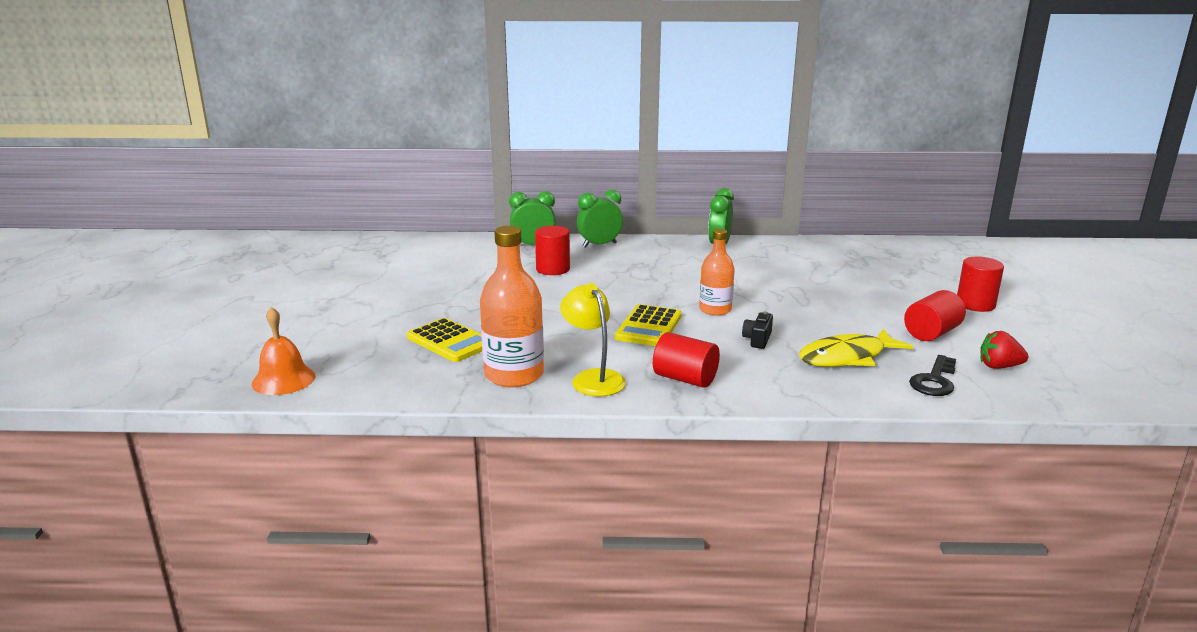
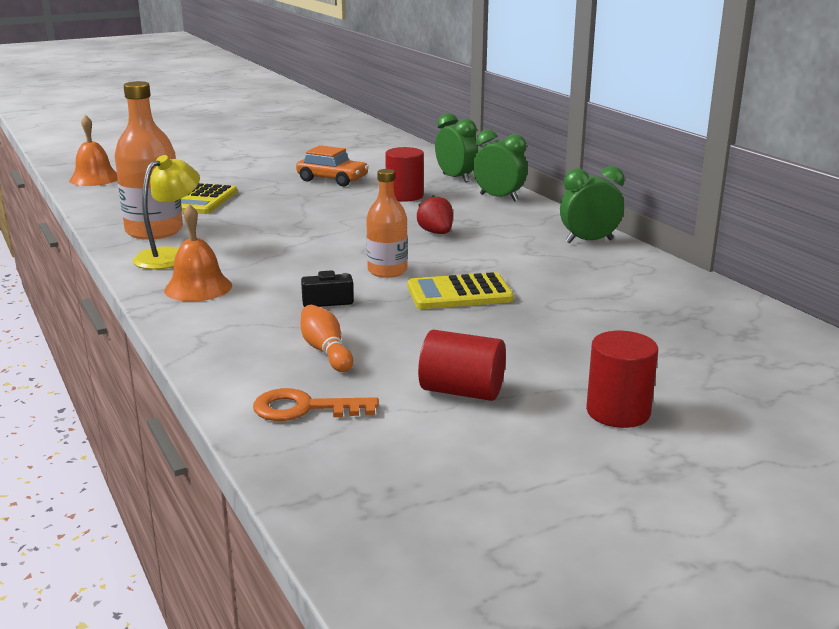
camera: 60 degrees right, 0 degrees up
yellow calculator [615,304,682,346] -> yellow calculator moved to [407,272,514,309]
red cylinder [653,332,720,388] -> orange bell [164,204,232,301]
yellow fish [799,329,913,367] -> orange bowling pin [301,305,353,372]
black key [909,355,956,396] -> orange key [253,388,379,421]
red strawberry [980,331,1028,369] -> red strawberry moved to [417,195,453,234]
none -> orange car [296,145,369,187]

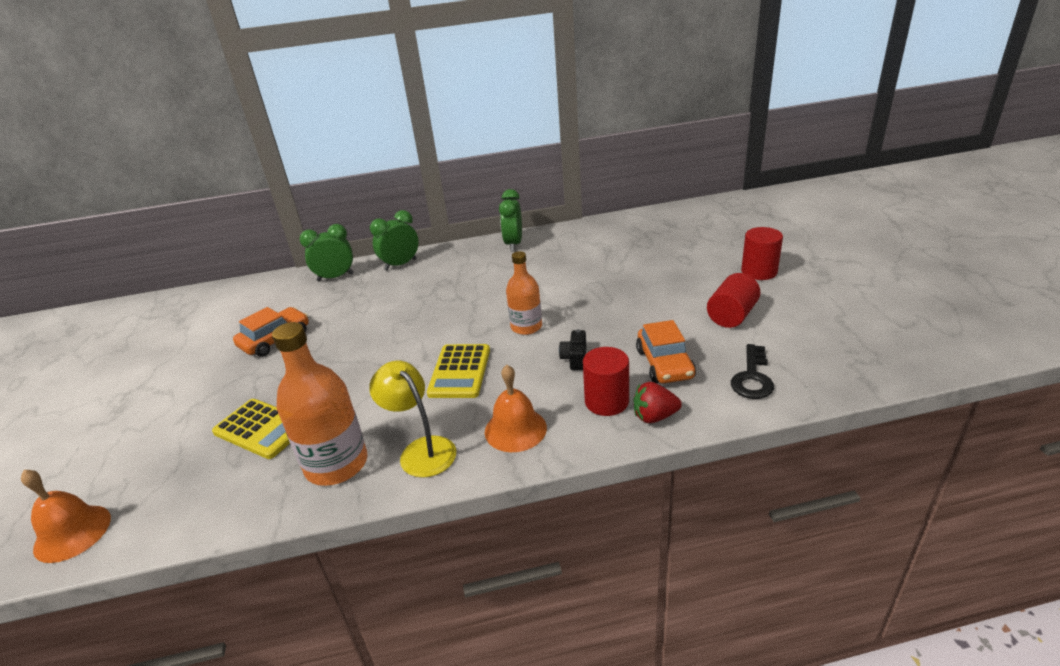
camera: 70 degrees left, 10 degrees up
orange key [253,388,379,421] -> black key [731,344,774,399]
orange bowling pin [301,305,353,372] -> orange car [636,320,696,383]
red cylinder [385,147,424,202] -> red cylinder moved to [583,347,629,416]
yellow calculator [407,272,514,309] -> yellow calculator moved to [427,344,490,398]
red strawberry [417,195,453,234] -> red strawberry moved to [633,382,682,423]

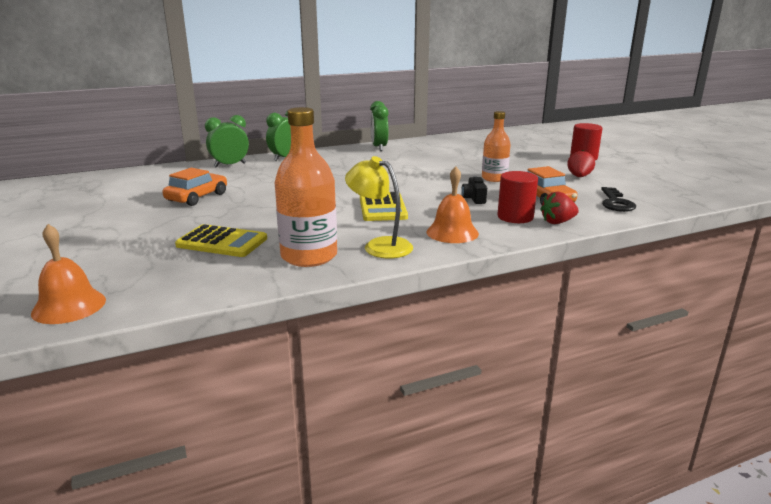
camera: 15 degrees left, 10 degrees down
orange bottle [506,251,542,335] -> orange bottle moved to [482,111,511,182]
red cylinder [707,273,761,328] -> red strawberry [567,150,595,177]

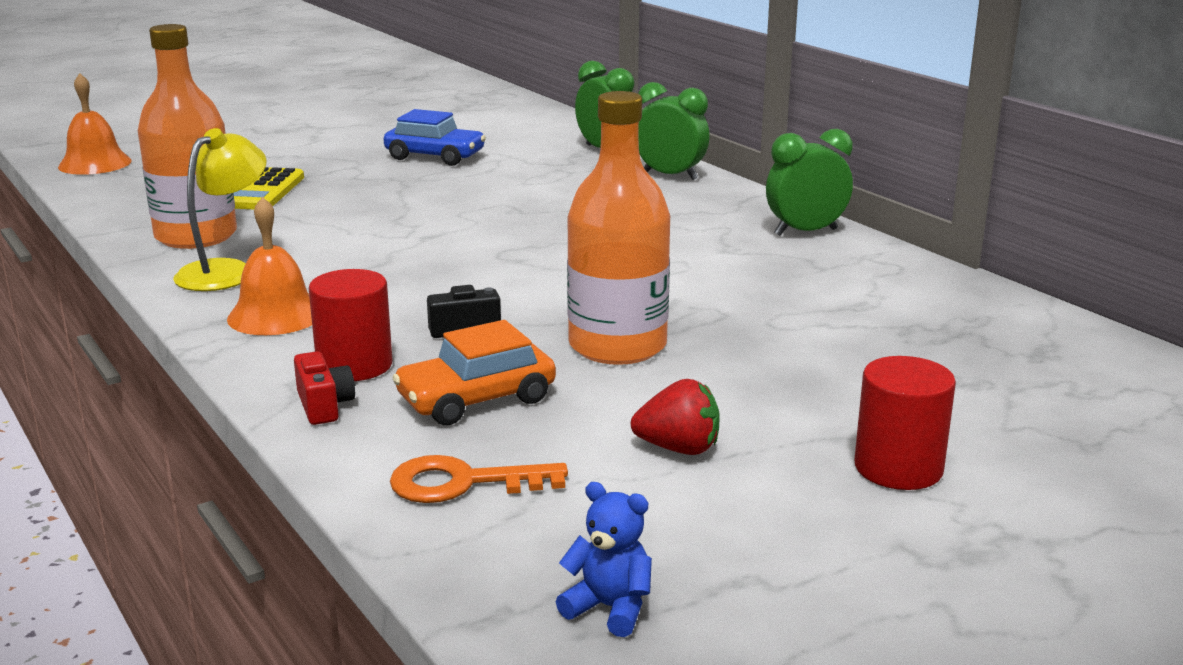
camera: 80 degrees right, 0 degrees up
orange car [163,168,227,206] -> blue car [384,109,486,166]
yellow calculator [360,192,408,221] -> none
orange bottle [482,111,511,182] -> orange bottle [567,91,670,365], size x1.58
red strawberry [540,191,579,224] -> red camera [294,351,355,425]
black key [601,187,636,212] -> orange key [390,455,568,503]
none -> blue teddy bear [556,482,652,637]

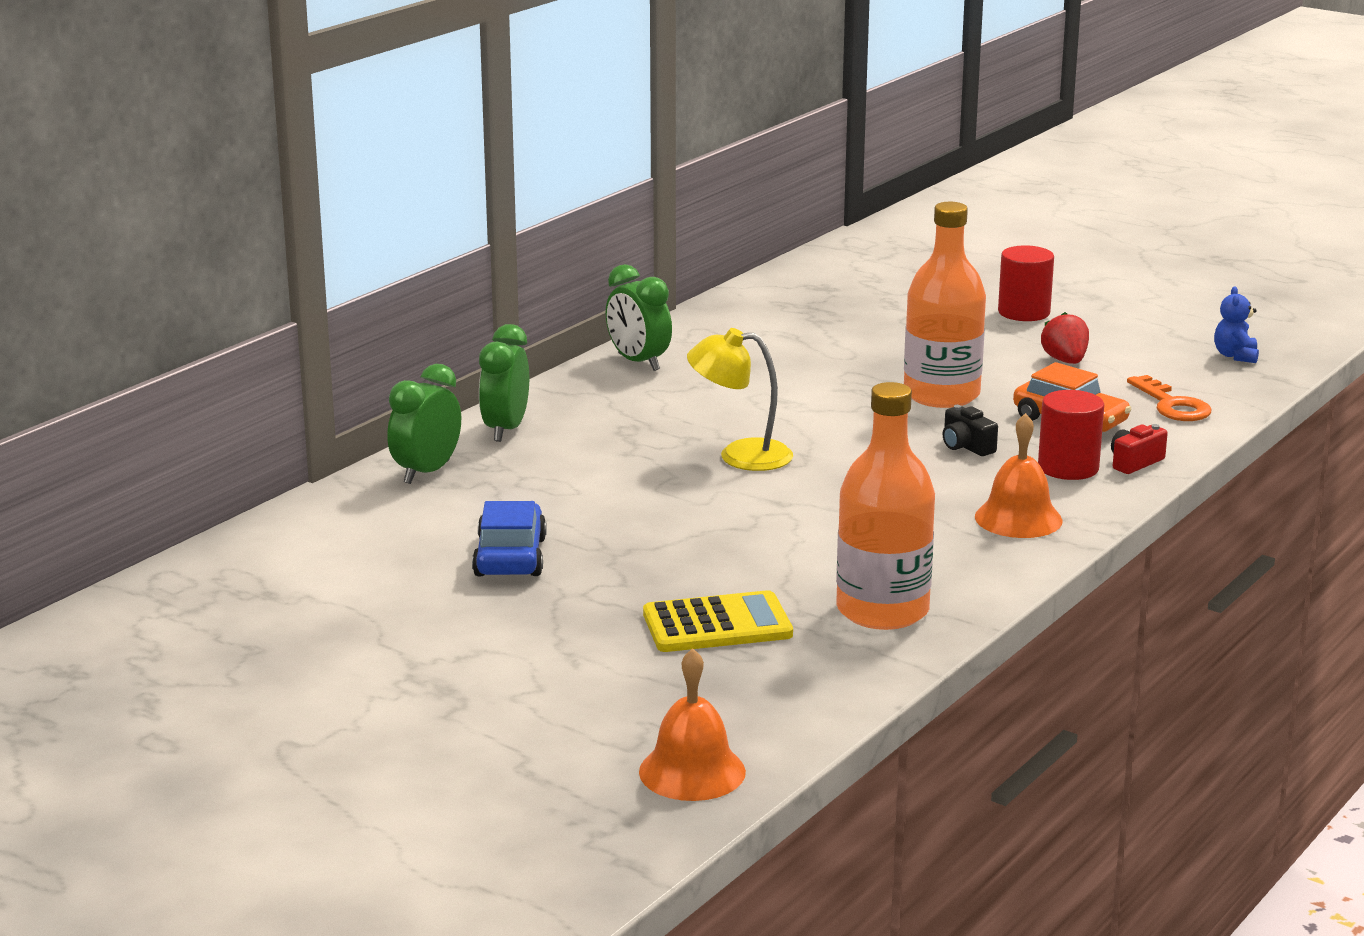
camera: 110 degrees left, 0 degrees up
yellow lamp [173,128,267,291] -> yellow lamp moved to [687,328,793,471]

